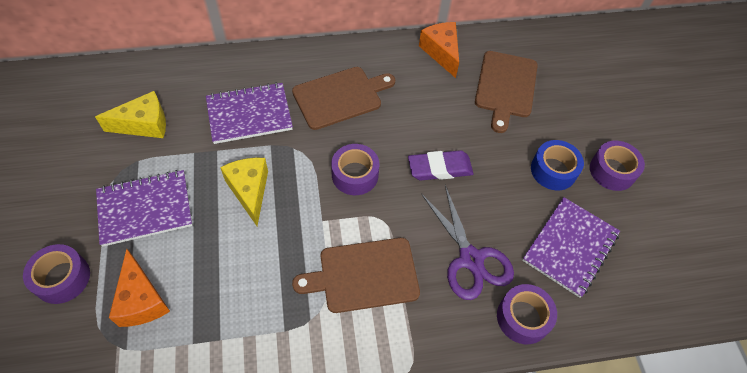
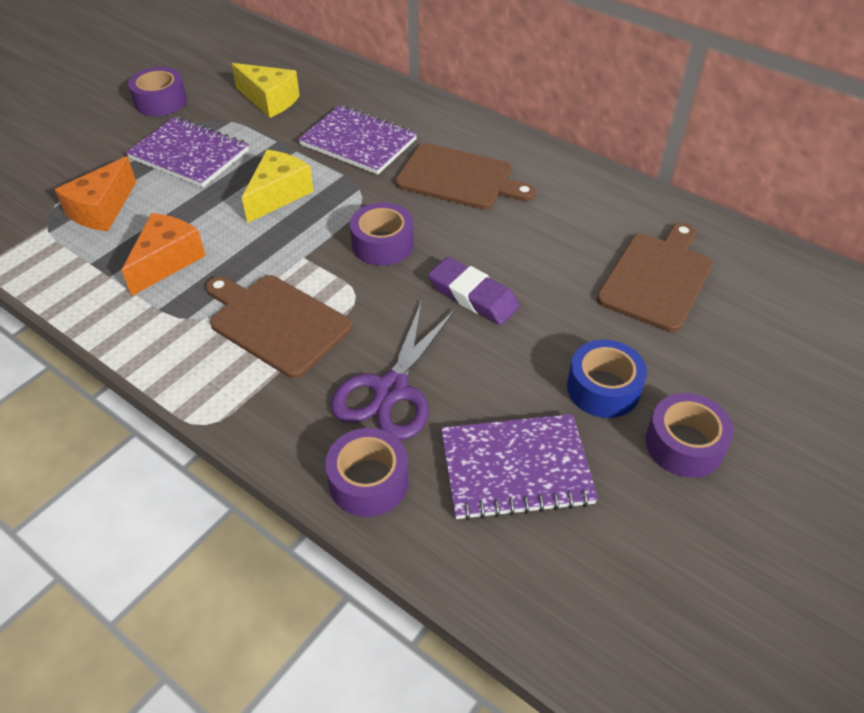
camera: 50 degrees right, 10 degrees down
purple tape [23,244,90,304] -> purple tape moved to [128,67,187,116]
orange cheese [419,22,459,78] -> orange cheese moved to [121,213,206,296]
brown cutting board [475,51,538,133] -> brown cutting board turned 150 degrees clockwise [597,223,713,332]

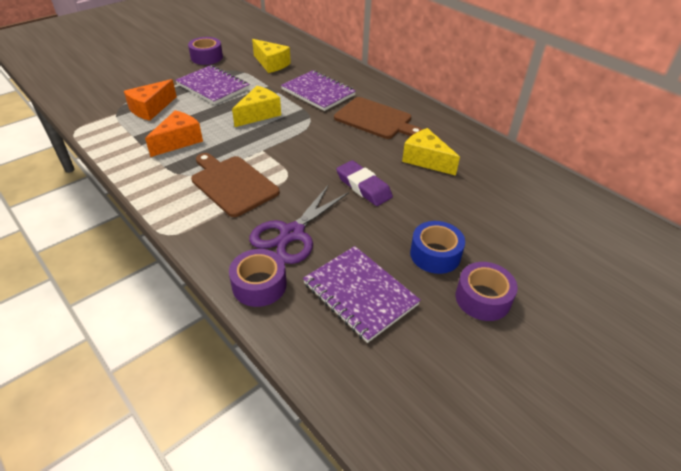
camera: 10 degrees right, 5 degrees down
purple tape [350,203,414,266] -> none
purple notebook [441,414,598,521] -> purple notebook turned 45 degrees clockwise [303,246,421,343]
brown cutting board [597,223,713,332] -> none
none -> yellow cheese [402,128,460,176]

